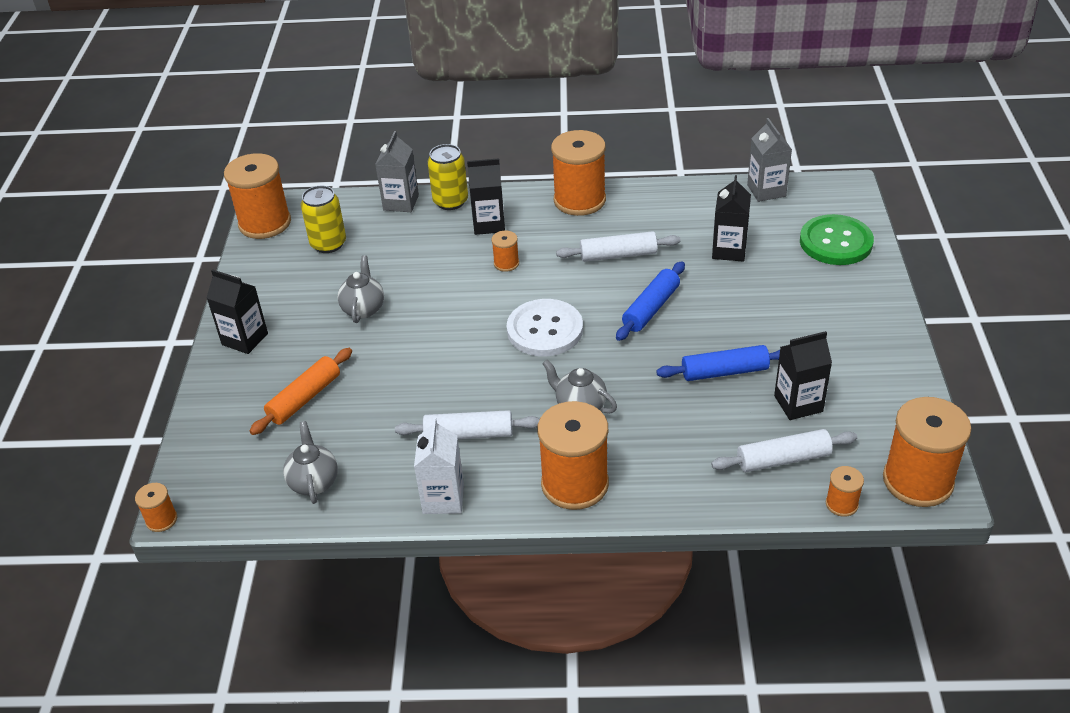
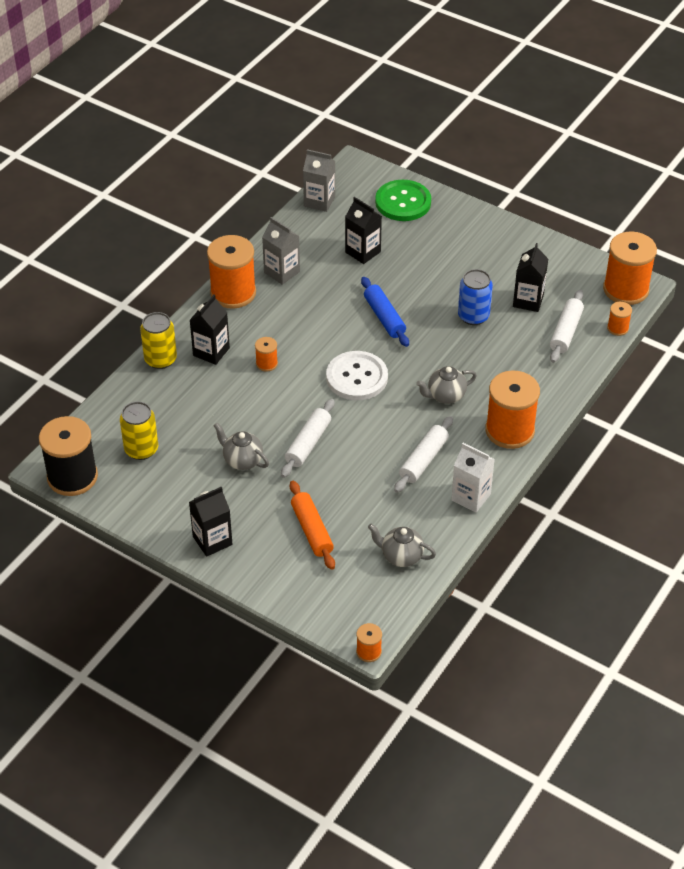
camera: 60 degrees left, 5 degrees up
orange spool [224,153,291,239] -> black spool [39,416,98,496]
grey carton [375,131,419,212] -> grey carton moved to [262,217,300,285]
white rolling pin [556,231,681,262] -> white rolling pin moved to [281,399,335,478]
blue rolling pin [656,345,780,381] -> blue can [458,269,493,325]

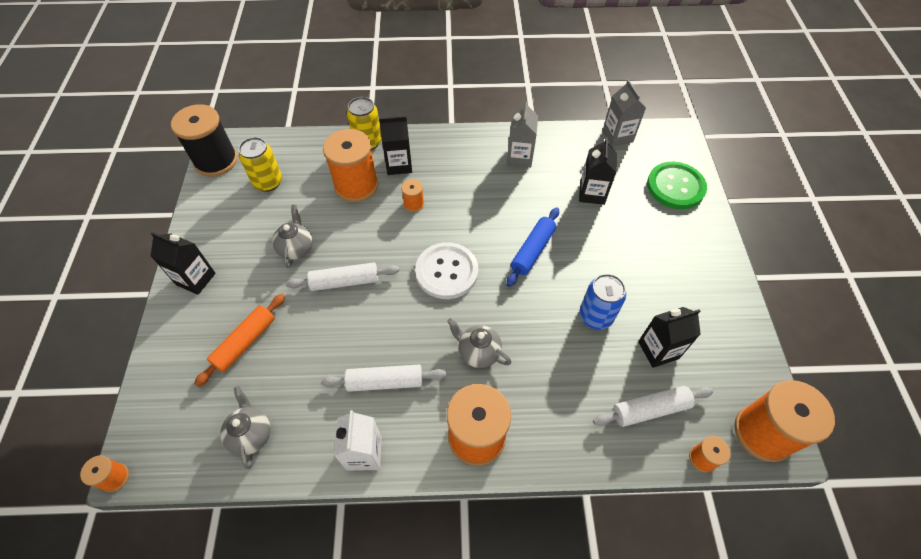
camera: 55 degrees right, 10 degrees up
orange spool [207,235,256,309] -> orange spool moved to [323,129,378,202]

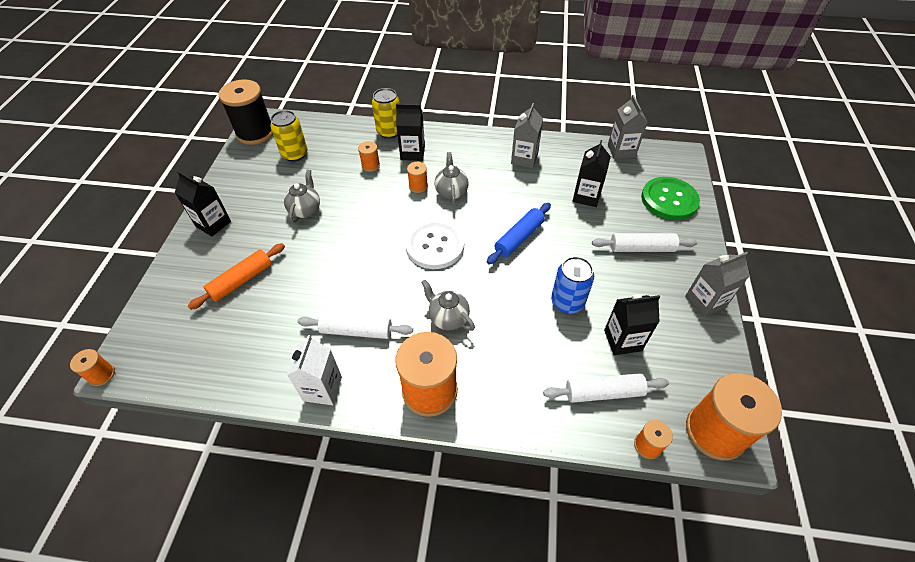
camera: 10 degrees right, 5 degrees down
grey teapot [220,386,270,469] -> grey teapot moved to [435,152,469,204]
white rolling pin [286,263,399,291] -> white rolling pin moved to [592,233,698,252]
orange spool [323,129,378,202] -> orange spool [358,141,380,172], size x0.46
none -> grey carton [685,252,749,317]

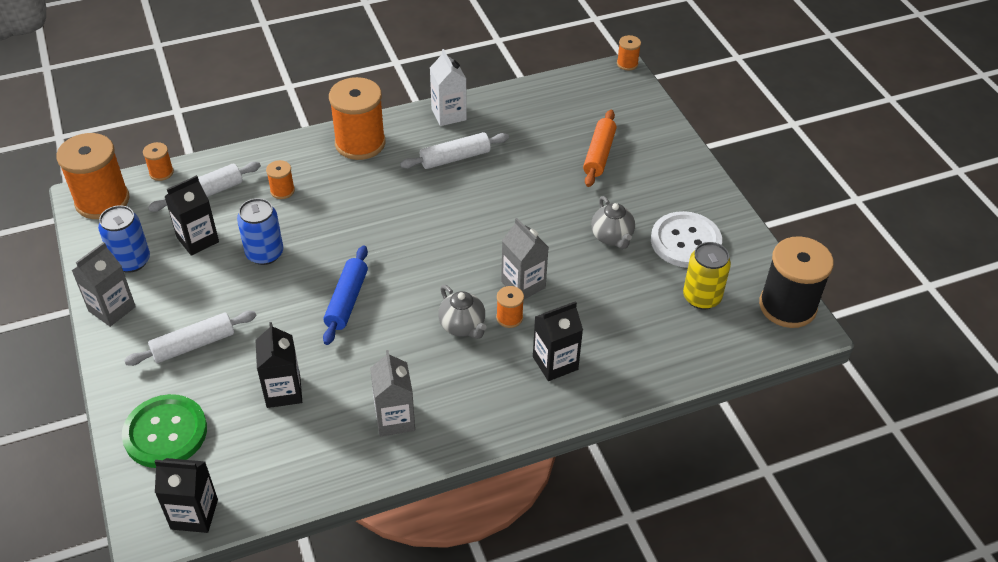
camera: 150 degrees right, 5 degrees down
black carton [175,171,231,237] -> black carton moved to [155,458,218,533]
orange spool [358,141,380,172] -> orange spool moved to [266,160,295,199]
yellow can [372,88,400,139] -> none
white button [405,220,464,269] -> white button moved to [651,211,722,268]
grey teapot [421,280,475,331] -> none
grey carton [608,95,648,159] -> grey carton moved to [501,218,549,299]
none -> blue can [98,205,150,273]

